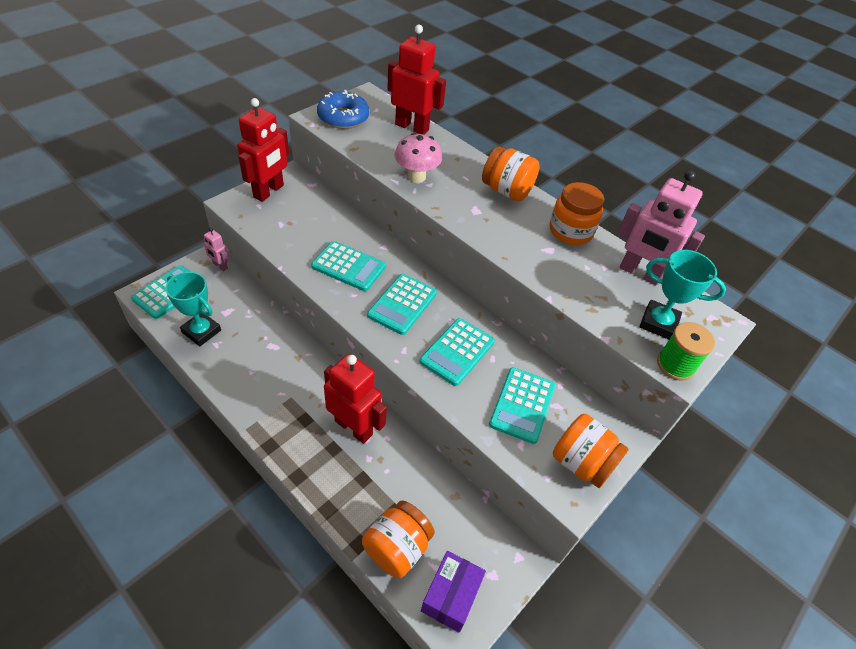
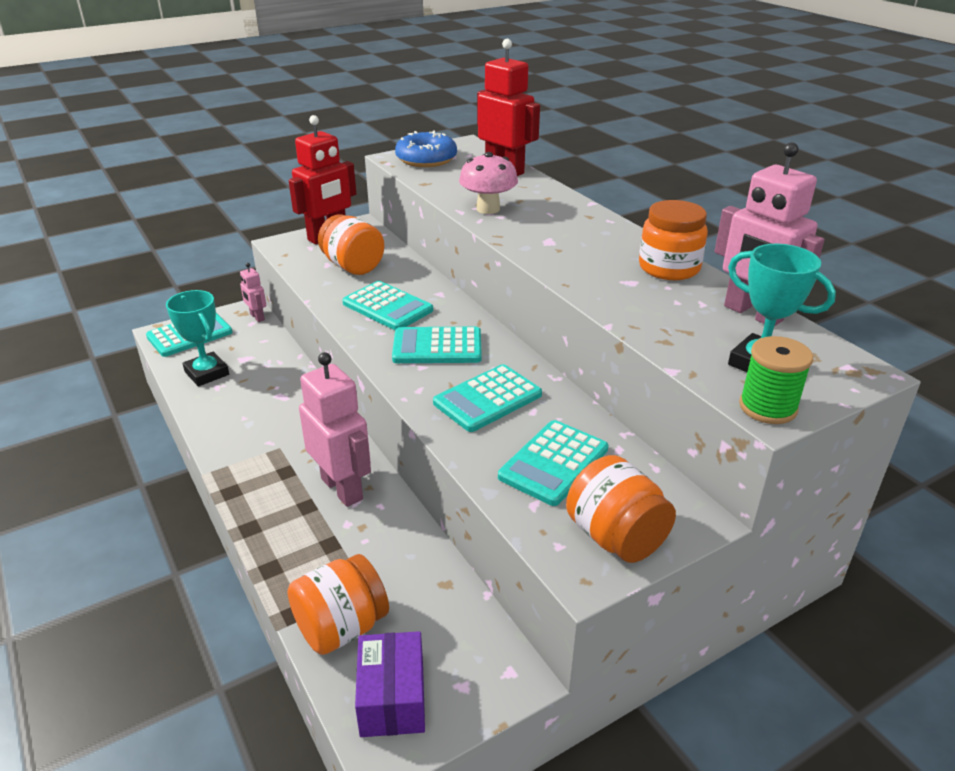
camera: 20 degrees right, 15 degrees down
red robot [324,354,387,444] -> pink robot [299,352,371,507]
turquoise calculator [367,274,437,335] -> turquoise calculator turned 45 degrees clockwise [392,327,482,363]
purple box [421,551,486,633] -> purple box turned 45 degrees counterclockwise [355,631,425,737]
orange jar [482,146,540,201] -> orange jar moved to [318,214,384,275]

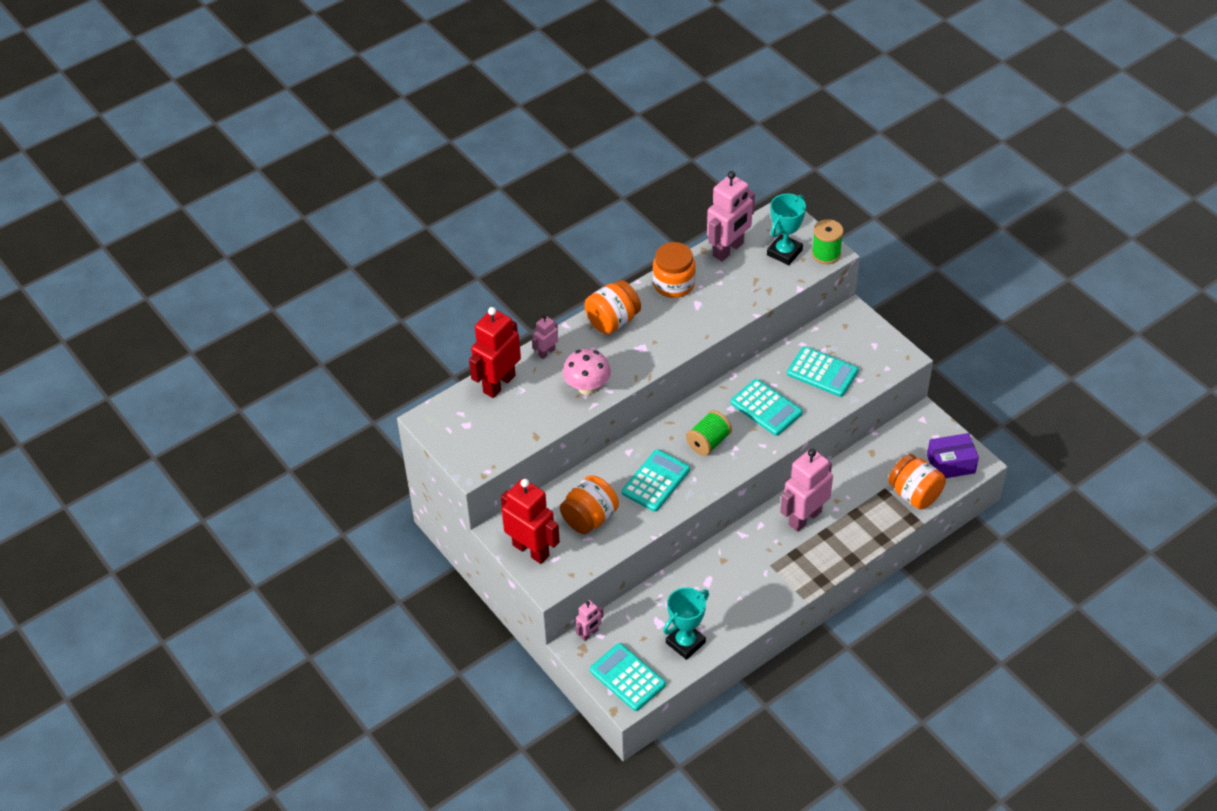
camera: 95 degrees left, 15 degrees up
turquoise calculator [392,327,482,363] -> green spool [686,410,732,456]
blue donut [395,131,457,167] -> none
orange jar [566,455,676,563] -> orange jar moved to [584,280,641,334]
none -> pink robot [532,315,558,359]

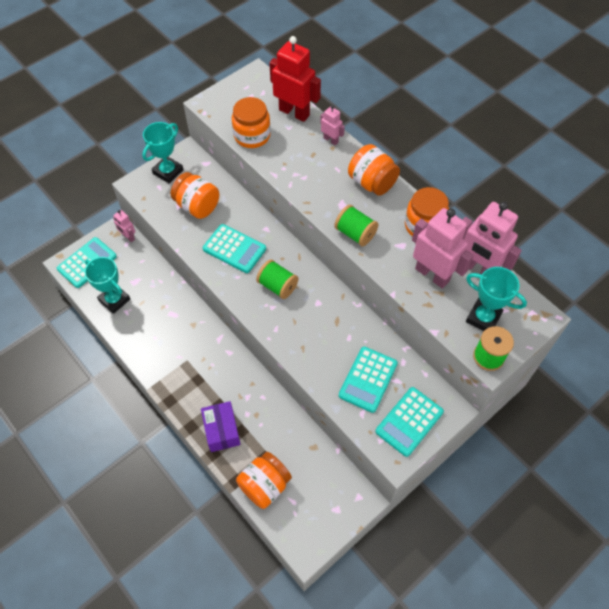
camera: 85 degrees right, 10 degrees up
red robot [501,478,560,564] -> turquoise trophy [142,122,183,184]
pink mushroom [563,349,611,395] -> none
turquoise calculator [730,379,802,436] -> turquoise calculator moved to [375,387,444,457]
pink robot [780,448,833,532] -> pink robot moved to [412,208,474,289]
purple box [927,433,979,478] -> purple box moved to [201,401,241,452]
none -> orange jar [232,97,271,148]
none -> green spool [334,205,379,247]

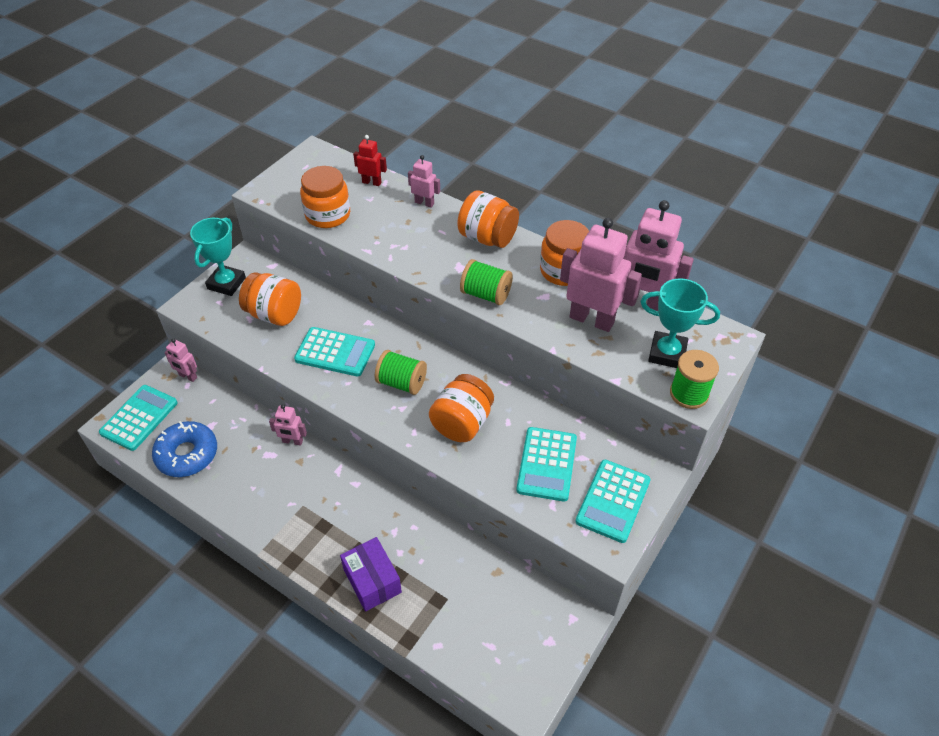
camera: 15 degrees left, 10 degrees down
turquoise trophy [84,257,130,314] -> blue donut [152,421,217,477]
orange jar [236,452,292,509] -> orange jar moved to [429,374,494,442]
red robot [269,36,321,122] -> red robot [353,135,387,186], size x0.50
none -> pink robot [269,404,307,446]

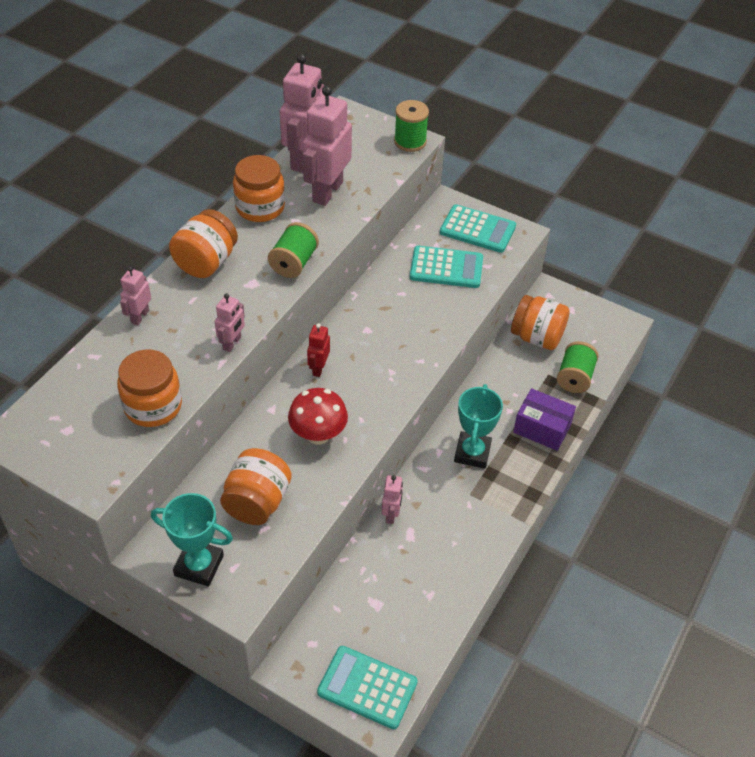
camera: 95 degrees left, 0 degrees up
blue donut [152,421,217,477] -> none
pink robot [164,338,197,382] -> pink robot moved to [215,293,245,352]
turquoise calculator [294,327,375,377] -> red mushroom [288,388,348,445]
purple box [340,537,402,611] -> purple box turned 60 degrees clockwise [513,388,576,451]
red robot [353,135,387,186] -> red robot moved to [307,323,330,377]
green spool [375,350,427,395] -> green spool moved to [557,341,599,393]
orange jar [429,374,494,442] -> orange jar moved to [511,295,570,350]
turquoise trophy [640,278,720,368] -> turquoise trophy moved to [454,384,503,469]

